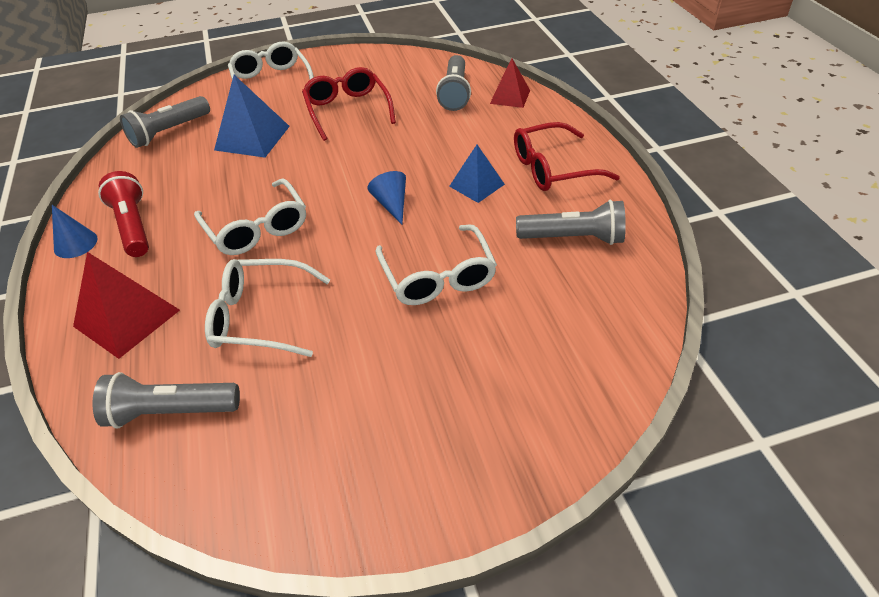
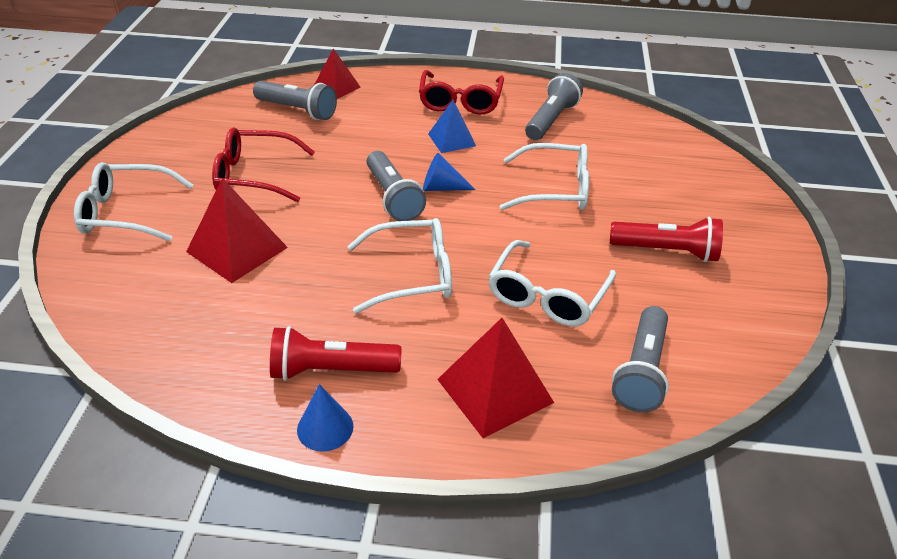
camera: 70 degrees left, 5 degrees down
grey flashlight [120,96,210,148] -> grey flashlight moved to [367,151,426,221]
blue pyramid [214,75,290,158] -> red pyramid [186,178,288,283]
none -> red flashlight [610,217,723,262]

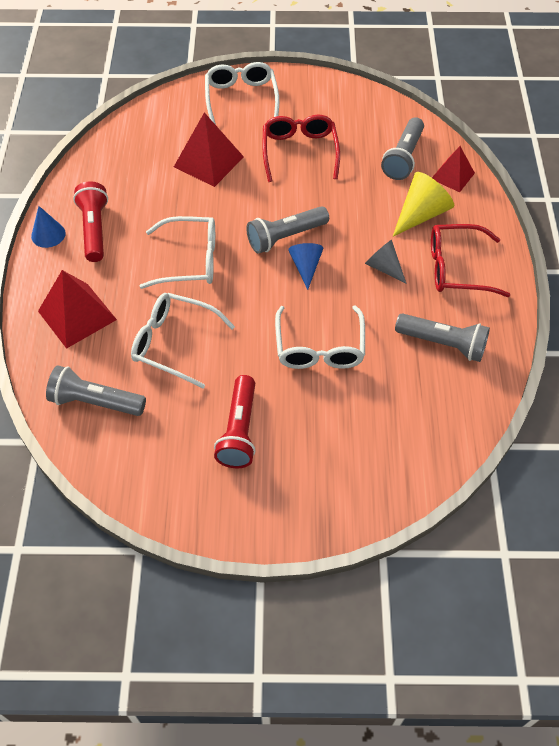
camera: 85 degrees right, 15 degrees up
white glasses [347,218,452,313] -> white glasses turned 75 degrees counterclockwise [139,216,215,289]
blue pyramid [428,100,476,153] -> grey cone [365,240,407,284]
none -> yellow cone [393,172,454,236]

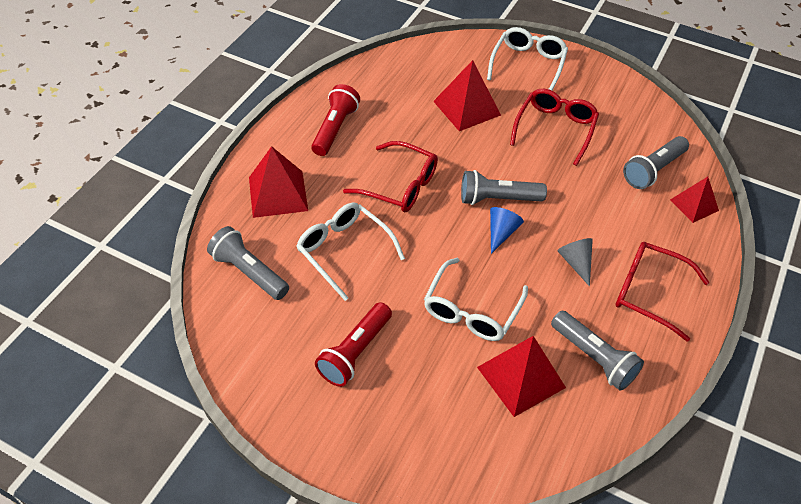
camera: 25 degrees right, 5 degrees down
blue cone [31,206,66,248] -> none
white glasses [139,216,215,289] -> red glasses [343,141,438,212]
yellow cone [393,172,454,236] -> none
none -> red pyramid [477,336,566,417]

